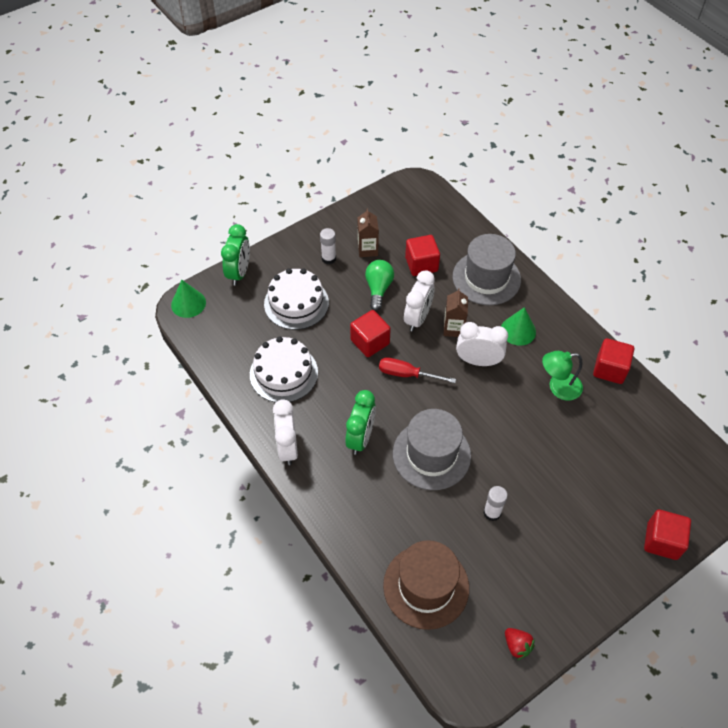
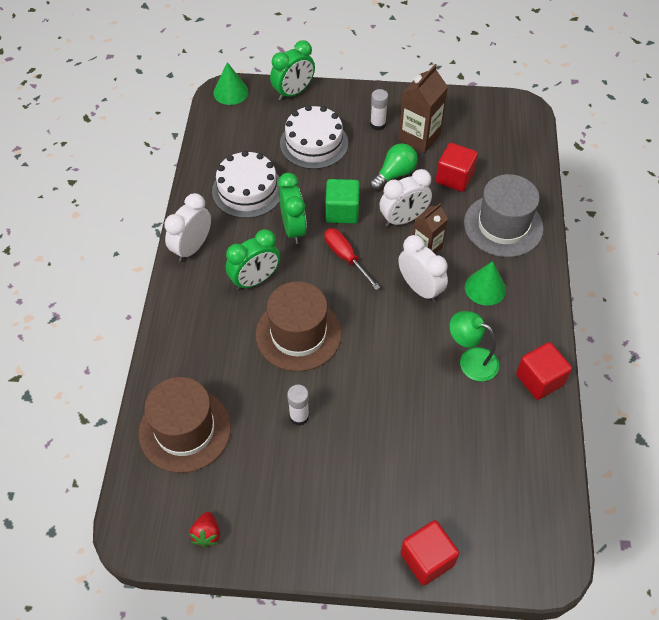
camera: 40 degrees right, 0 degrees up
red cube [350,310,391,357] -> green cube [325,179,360,224]
brown carton [357,208,379,257] -> brown carton [398,64,448,153], size x1.52
grey hat [393,409,471,490] -> brown hat [256,281,342,371]
none -> green clock [278,173,307,244]

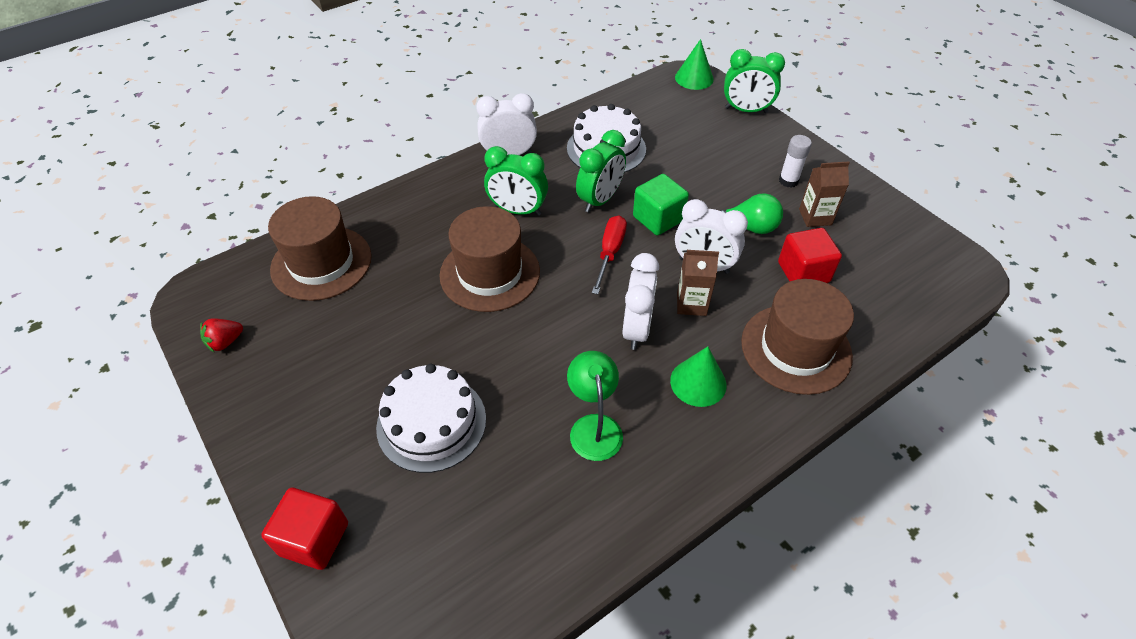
camera: 50 degrees right, 5 degrees down
white cake [280,105,348,169] -> white cake moved to [376,364,486,473]
white glue stick [287,385,309,426] -> none
brown carton [398,64,448,153] -> brown carton [799,161,850,227], size x0.66
grey hat [464,174,544,257] -> brown hat [741,279,854,395]
red cube [516,342,572,400] -> none

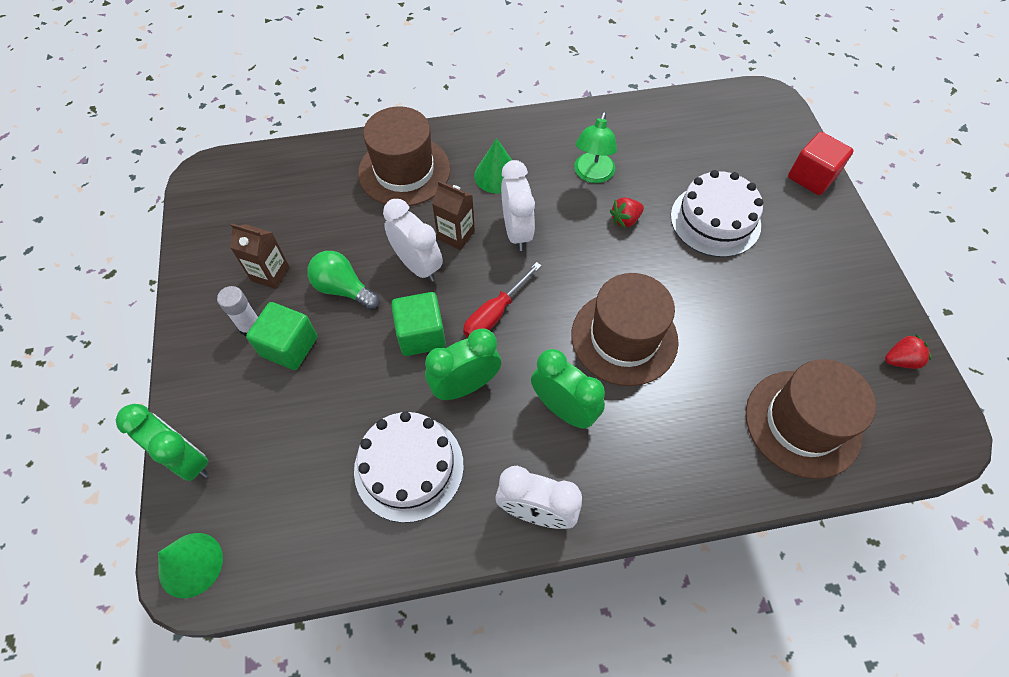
camera: 155 degrees left, 10 degrees up
white clock [623,253,659,350] -> white clock turned 135 degrees clockwise [501,160,535,251]
red cube [778,228,842,283] -> none
none -> green cube [246,302,317,370]
none -> red strawberry [610,198,644,228]

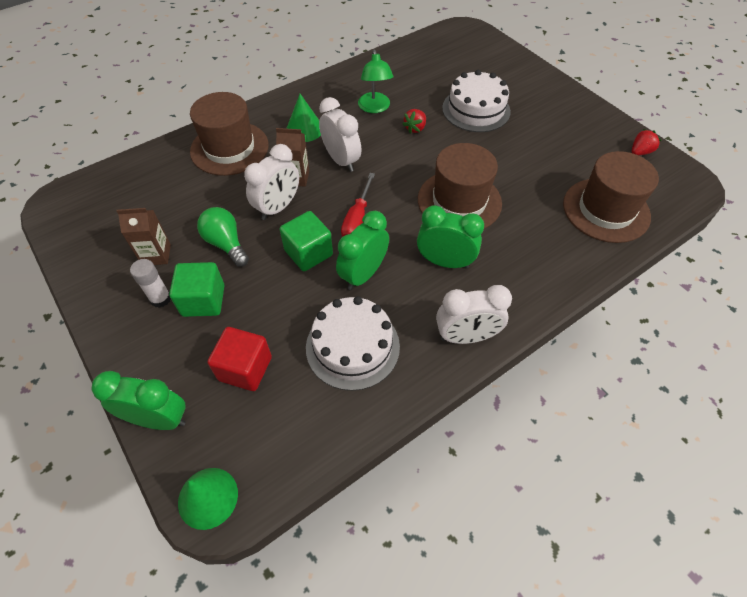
camera: 25 degrees left, 5 degrees down
green light bulb [307,251,380,310] -> green light bulb turned 45 degrees clockwise [197,207,249,267]
white clock [383,199,443,282] -> white clock turned 105 degrees clockwise [244,144,299,220]
red cube [788,132,854,195] -> red cube moved to [208,327,272,391]

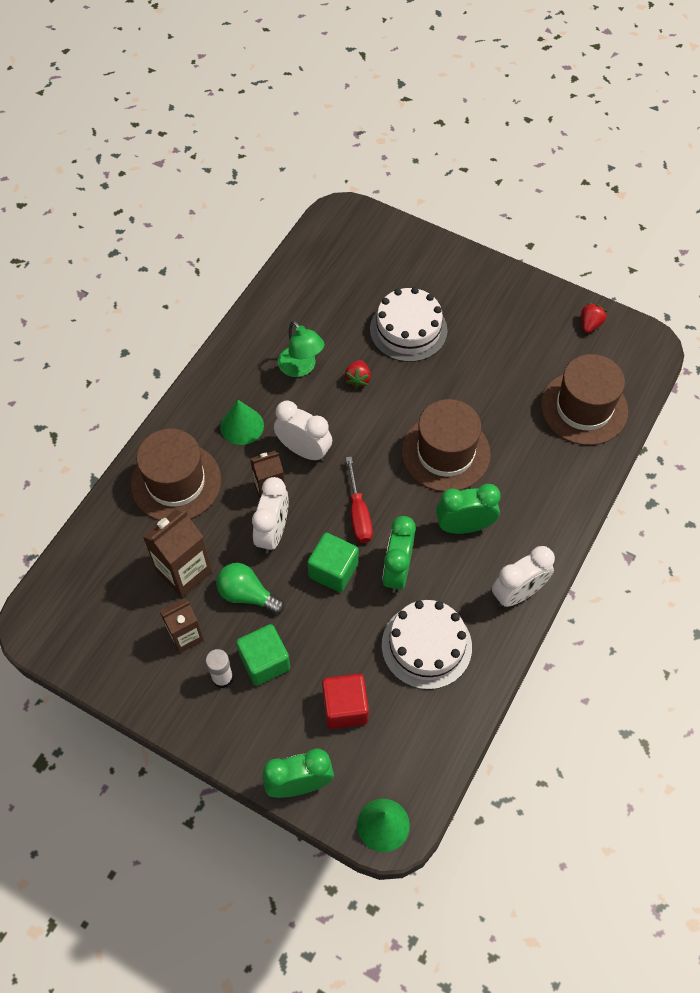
camera: 25 degrees left, 5 degrees up
none -> brown carton [143,510,212,597]

